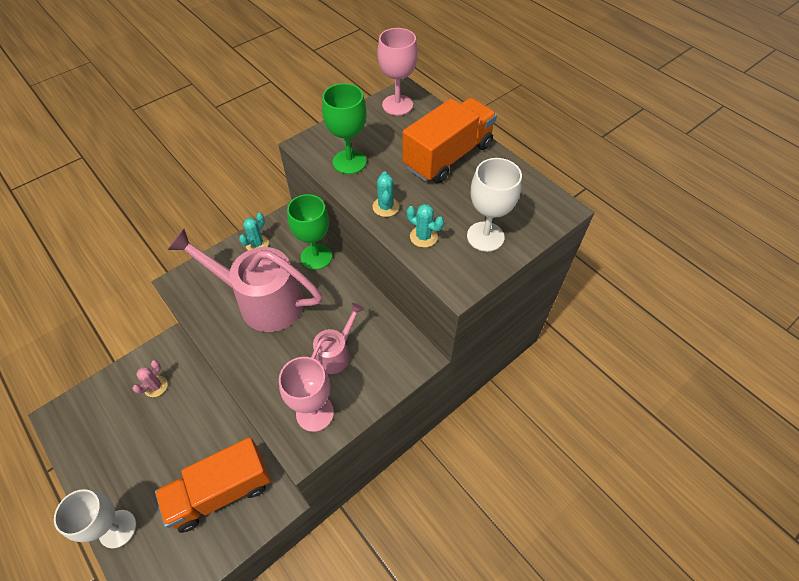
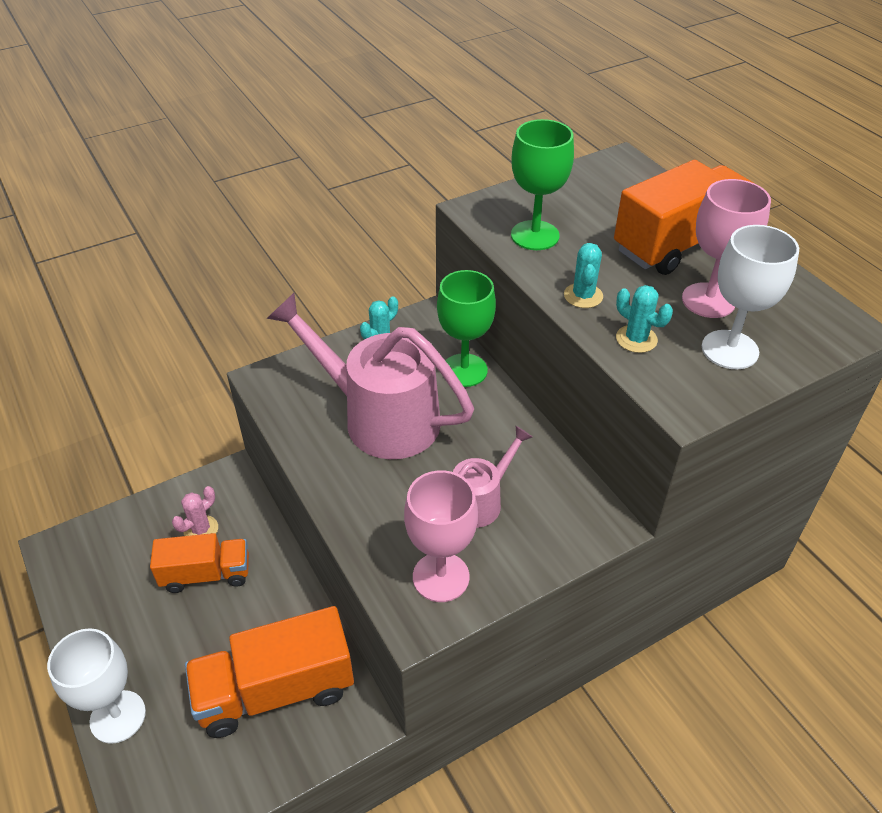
camera: 10 degrees right, 10 degrees down
pink goblet [377,28,418,115] -> pink goblet moved to [682,179,771,318]
none -> orange truck [150,533,249,593]

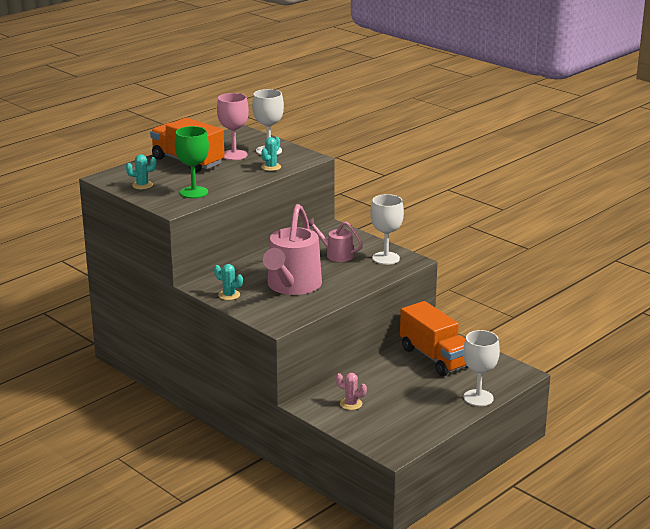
camera: 105 degrees left, 20 degrees down
orange truck [150,533,249,593] -> none
pink goblet [404,470,478,602] -> white goblet [370,194,404,265]
green goblet [437,270,496,387] -> none
turquoise cactus [564,243,603,308] -> turquoise cactus moved to [126,154,157,189]

